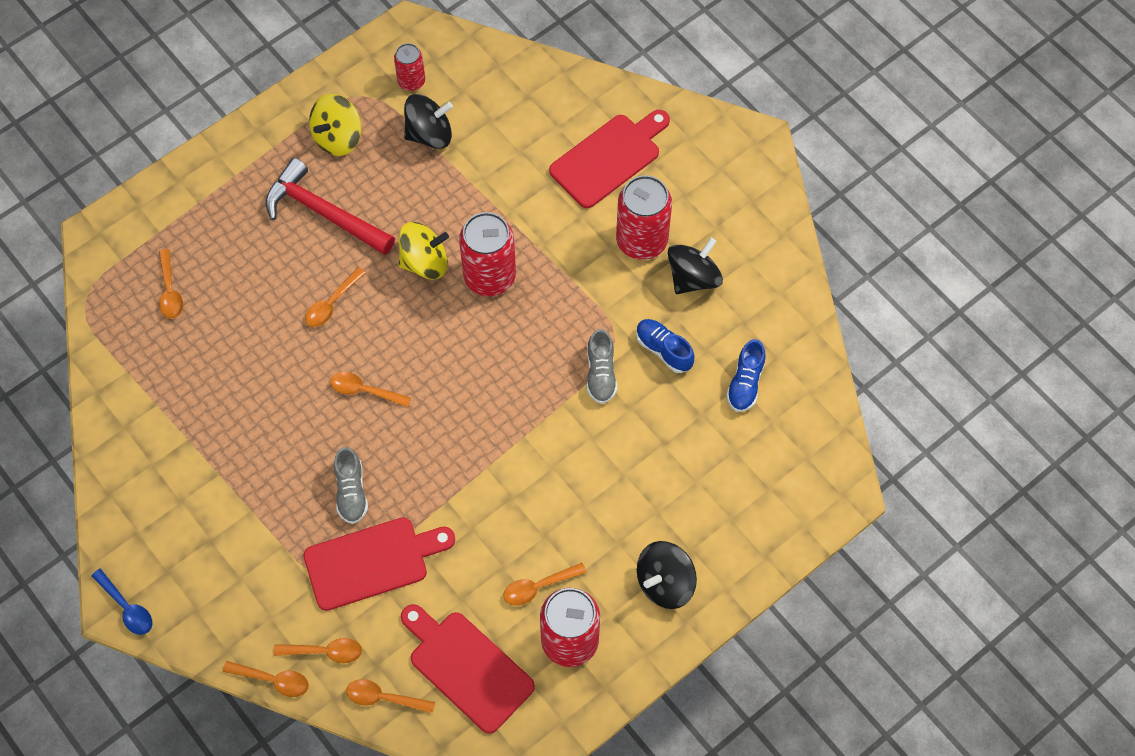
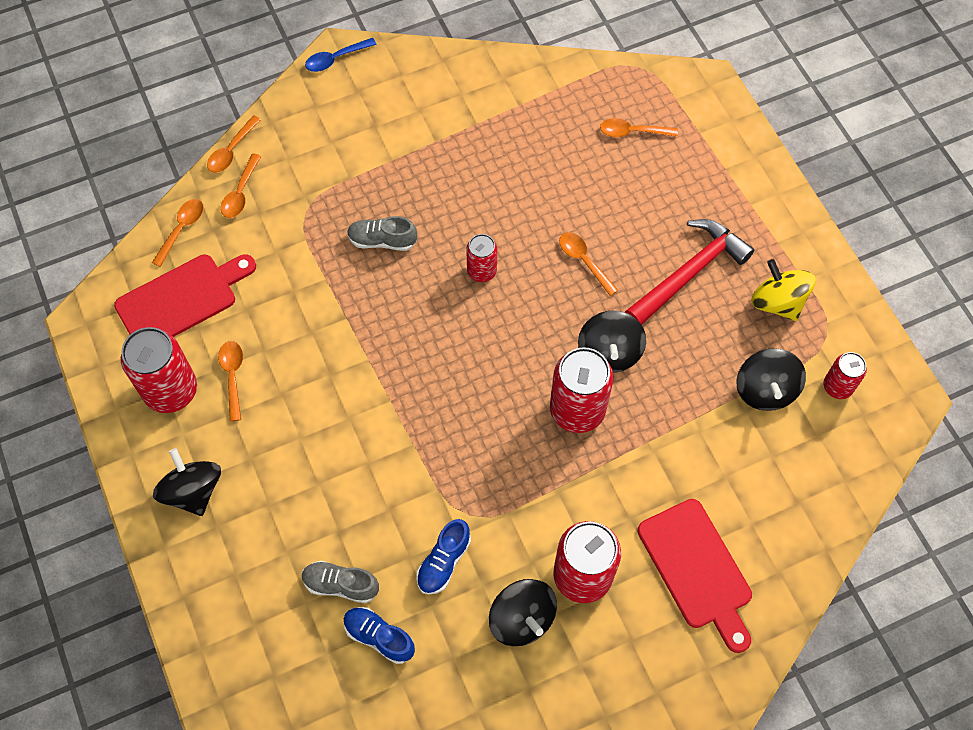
camera: 105 degrees right, 0 degrees up
red cutting board [303,517,455,611] -> none
orange spoon [330,372,411,407] -> red can [466,234,497,282]
yellow spinning top [399,222,449,280] -> black spinning top [578,310,646,373]
grey shoe [587,329,617,404] -> grey shoe moved to [302,561,379,603]
blue shoe [636,319,695,373] -> blue shoe turned 150 degrees clockwise [416,519,471,595]

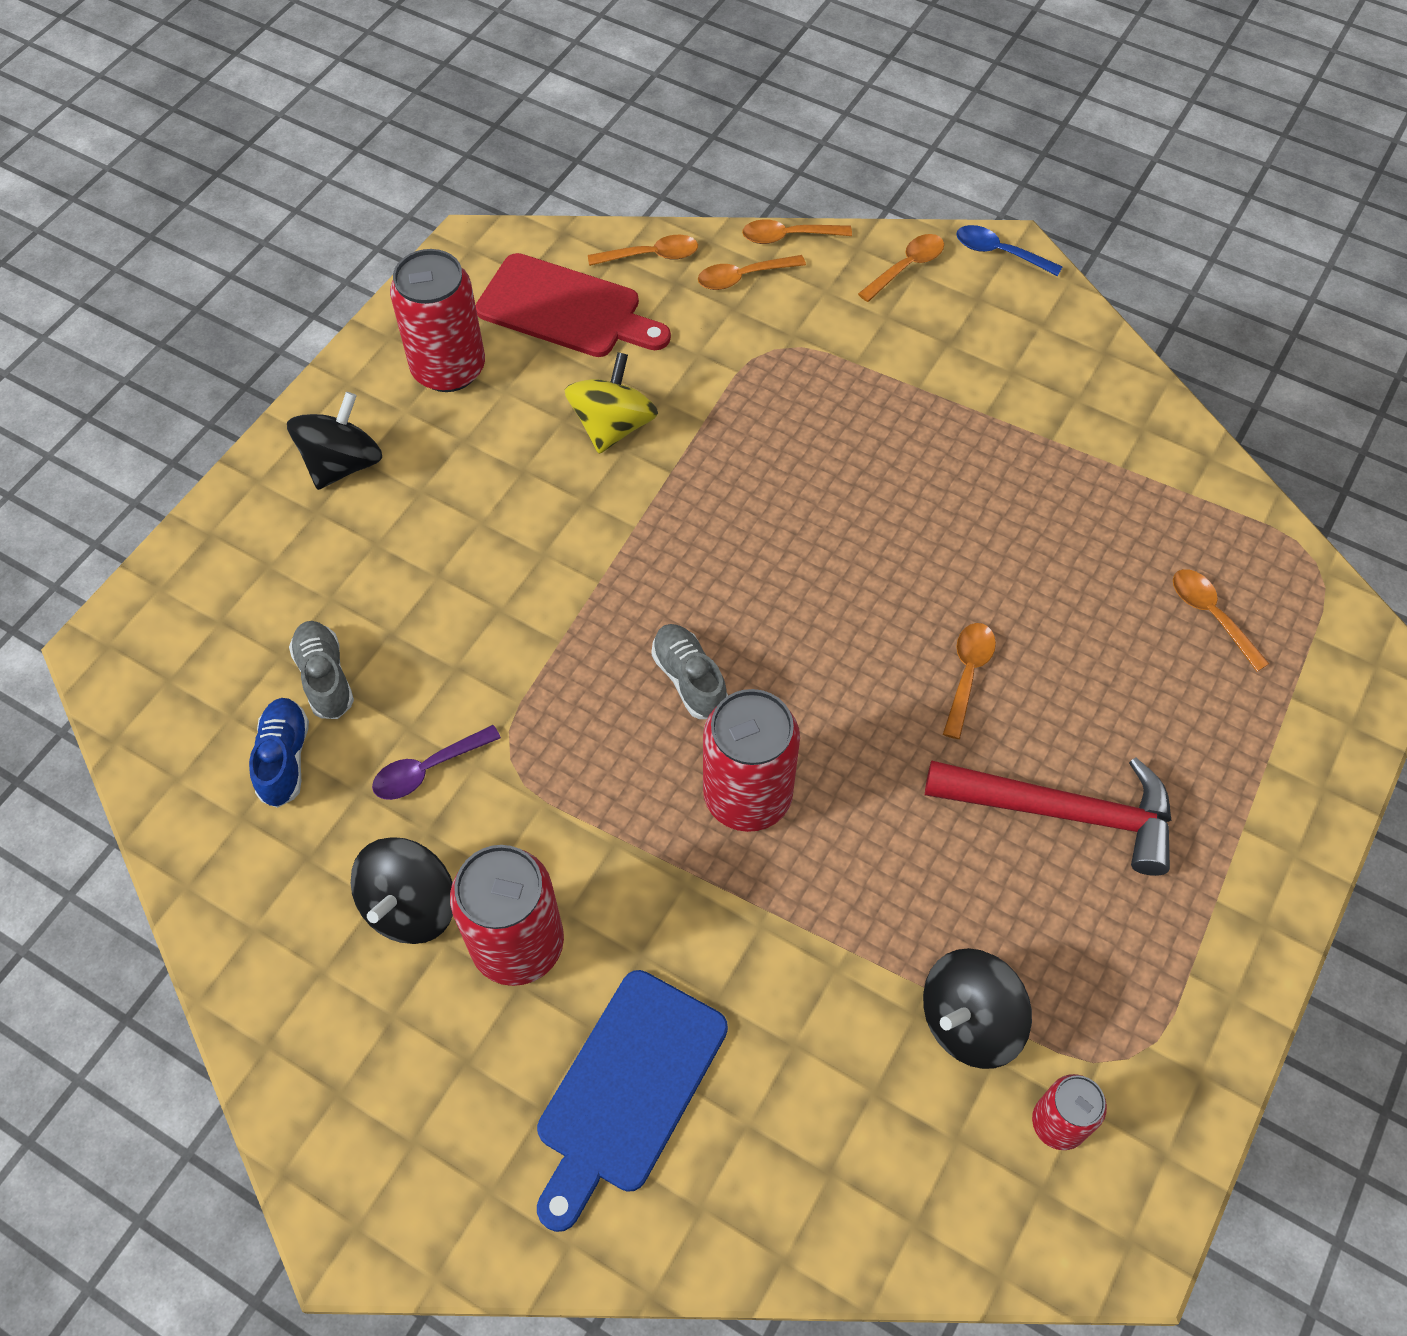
camera: 55 degrees right, 5 degrees down
orange spoon [218,341,243,421] -> orange spoon moved to [858,234,944,302]
grey shoe [347,216,417,251] -> grey shoe moved to [651,624,728,719]
blue shoe [416,519,471,595] -> purple spoon [372,725,501,800]
red can [466,234,497,282] -> none
black spinning top [578,310,646,373] -> none
red cutting board [638,499,752,653] -> blue cutting board [537,970,728,1232]
yellow spinning top [751,259,816,321] -> yellow spinning top moved to [565,352,658,454]

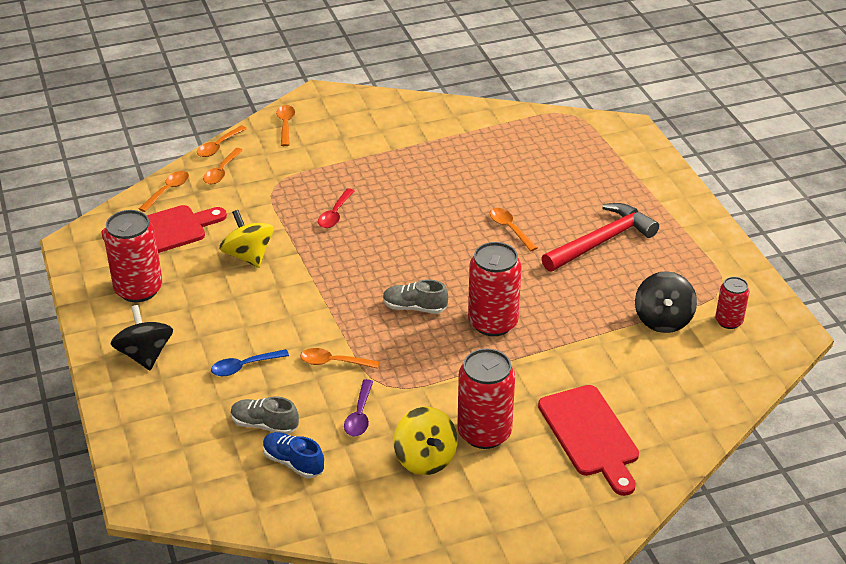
camera: 50 degrees left, 20 degrees down
black spinning top [351,837,453,944] -> yellow spinning top [394,407,458,475]
blue cutting board [537,970,728,1232] -> red cutting board [538,385,639,496]
blue spoon [956,225,1063,276] -> blue spoon moved to [211,349,289,376]
orange spoon [1173,569,1269,672] -> orange spoon moved to [300,348,380,369]
none -> red spoon [318,188,354,228]

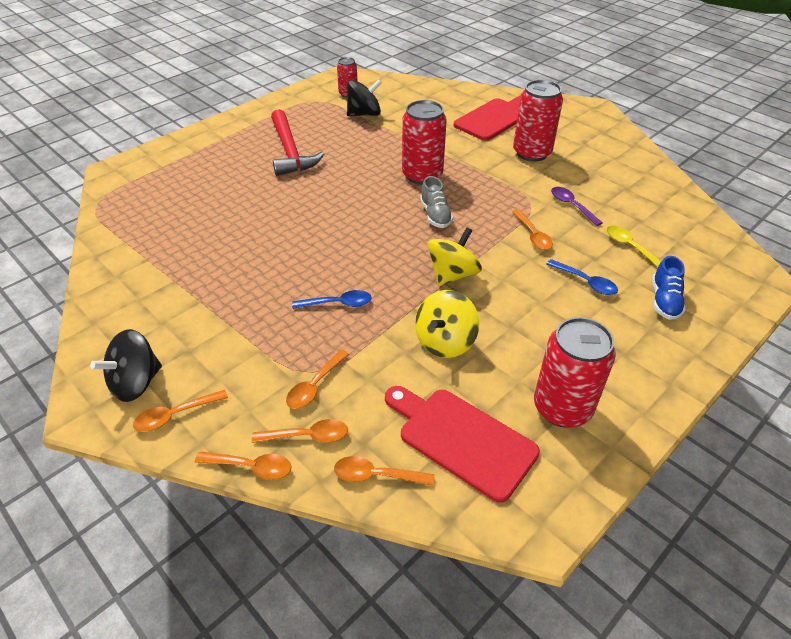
camera: 115 degrees left, 5 degrees up
black spinning top [110,305,173,370] -> black spinning top moved to [90,329,162,402]
grey shoe [231,397,299,434] -> yellow spoon [606,226,661,267]
blue shoe [263,432,324,478] -> blue shoe moved to [652,256,686,320]
red spoon [318,188,354,228] -> blue spoon [292,290,372,309]
purple spoon [344,379,373,436] -> purple spoon turned 105 degrees counterclockwise [551,187,603,226]
yellow spinning top [394,407,458,475] -> yellow spinning top moved to [427,227,482,286]
orange spoon [490,208,538,251] -> orange spoon moved to [286,349,349,409]
red hammer [541,203,659,272] -> red hammer turned 135 degrees counterclockwise [271,109,324,176]

